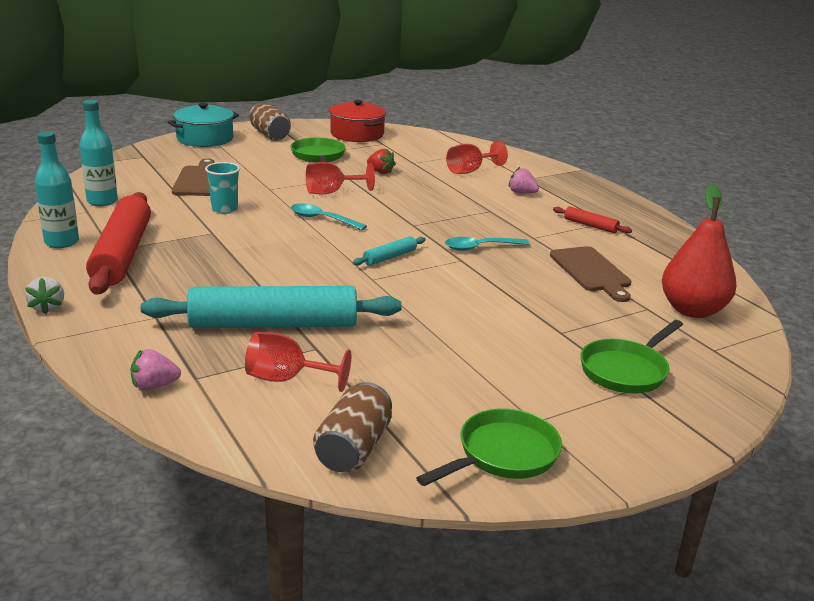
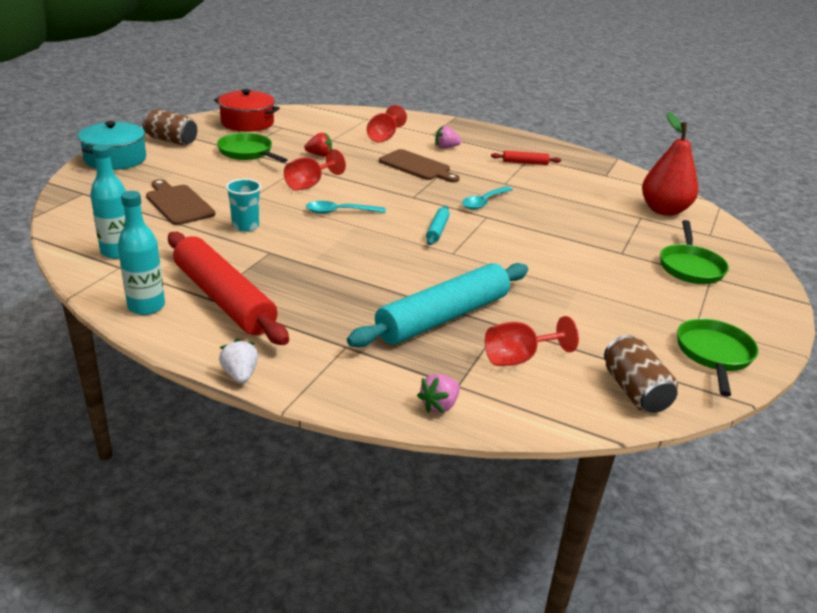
camera: 35 degrees left, 5 degrees up
white strawberry [25,277,64,314] -> white strawberry turned 150 degrees counterclockwise [219,339,258,383]
brown cutting board [550,246,631,302] -> brown cutting board moved to [379,149,460,183]

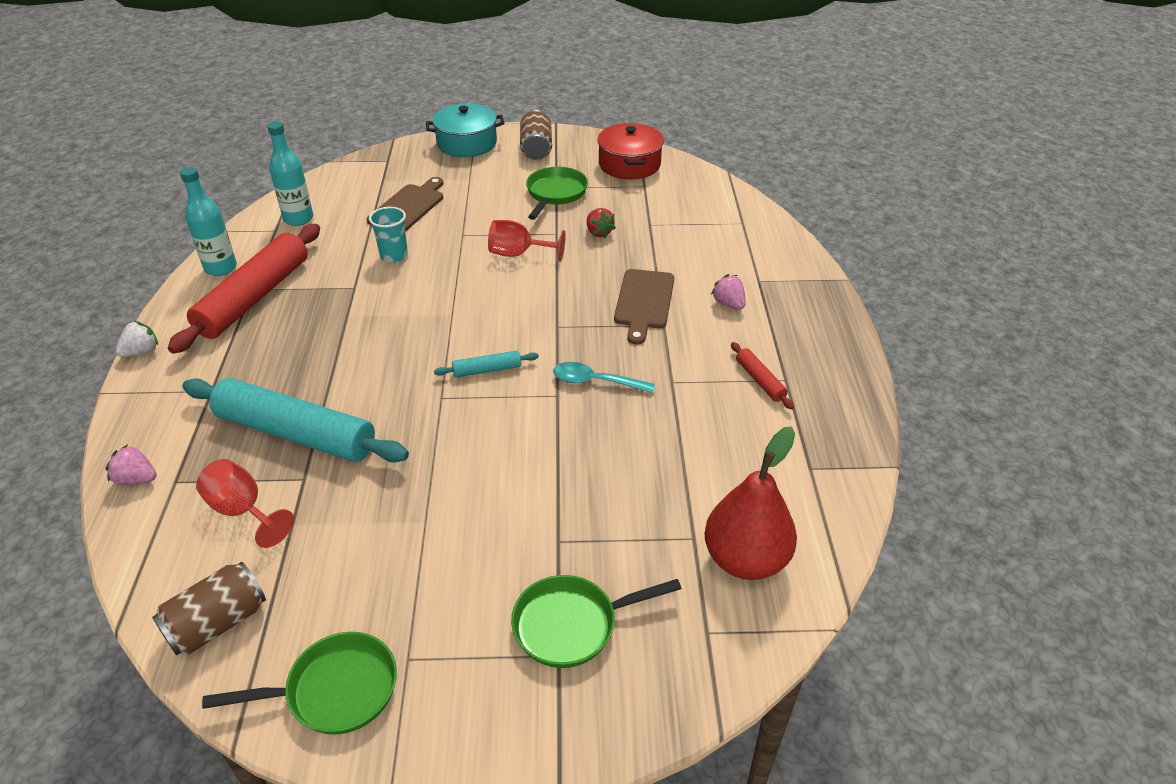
camera: 65 degrees right, 10 degrees up
turquoise spoon [306,201,386,214] -> none
red goblet [367,105,407,143] -> none

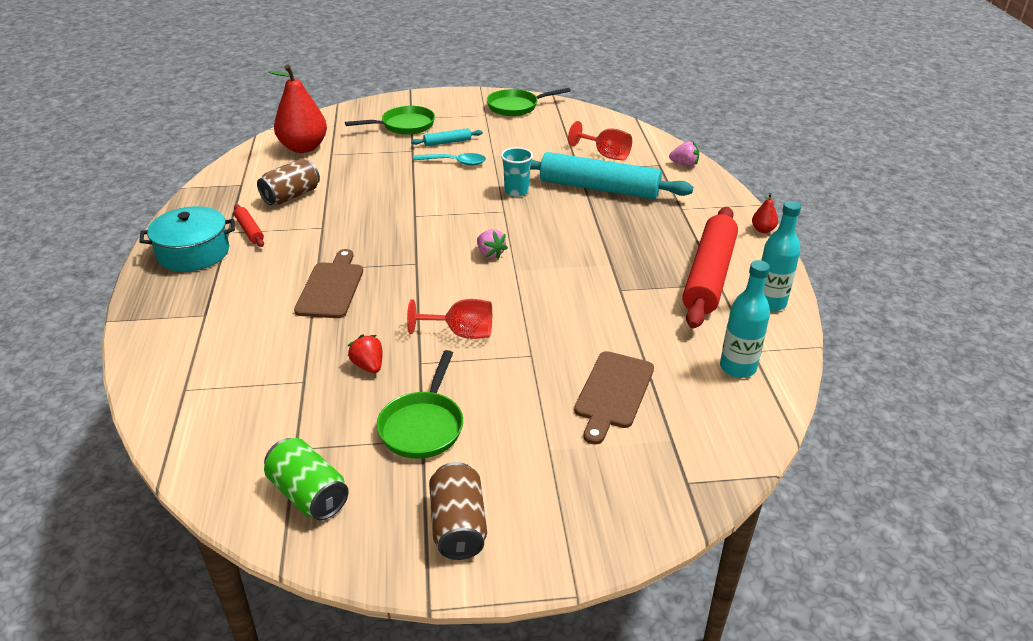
camera: 175 degrees right, 5 degrees down
white strawberry [115,321,158,357] -> red pear [752,193,778,233]
brown can [152,562,266,655] -> brown can moved to [257,158,320,205]
turquoise cup [369,207,408,263] -> turquoise cup moved to [501,147,533,197]
turquoise pot [426,104,504,157] -> turquoise pot moved to [139,206,235,272]
turquoise rolling pin [434,351,539,377] -> turquoise rolling pin moved to [411,128,483,146]
turquoise spoon [553,362,655,393] -> turquoise spoon moved to [413,153,486,166]
red pot [597,123,664,179] -> green can [264,438,349,520]
pink strawberry [711,274,745,310] -> pink strawberry moved to [477,229,508,259]

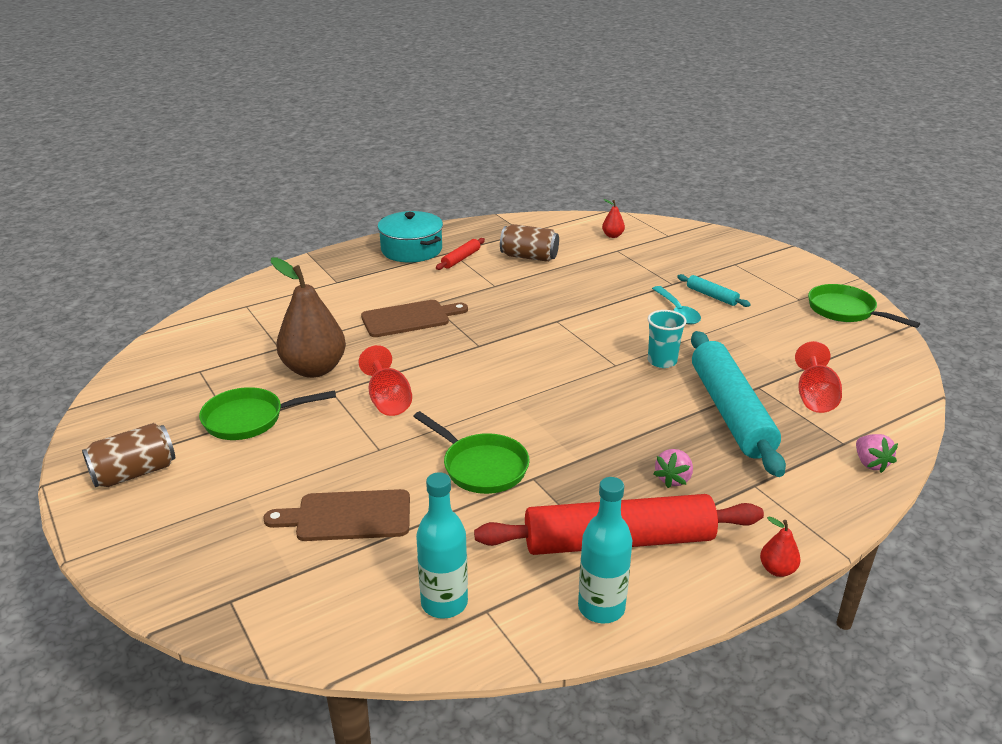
camera: 65 degrees right, 5 degrees down
green can [264,438,349,520] -> none
red pear [269,64,327,153] -> red pear [602,199,625,238], size x0.43
green pan [345,106,435,135] -> green pan moved to [413,411,530,494]
red strawberry [348,335,383,373] -> brown pear [271,257,346,378]
pink strawberry [477,229,508,259] -> pink strawberry moved to [654,449,693,488]

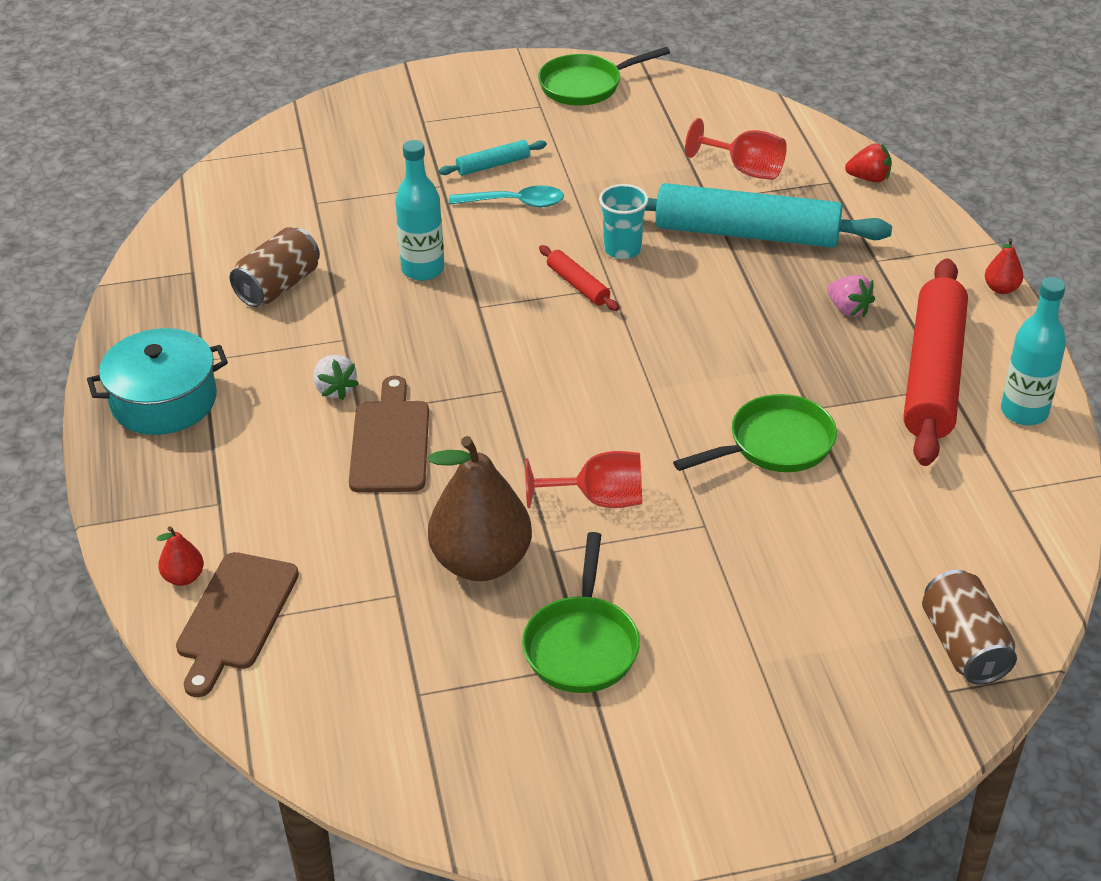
camera: 70 degrees left, 10 degrees up
brown can [82,423,175,488] -> brown can moved to [922,570,1017,685]
brown cutting board [263,489,410,541] -> brown cutting board moved to [176,552,299,697]
turquoise bottle [416,472,468,619] -> turquoise bottle moved to [395,140,444,281]
red rolling pin [436,238,485,270] -> red rolling pin moved to [539,245,619,311]
red pear [602,199,625,238] -> red pear moved to [156,526,204,586]
pink strawberry [856,434,898,473] -> red strawberry [845,143,892,183]
none -> white strawberry [313,355,359,400]

